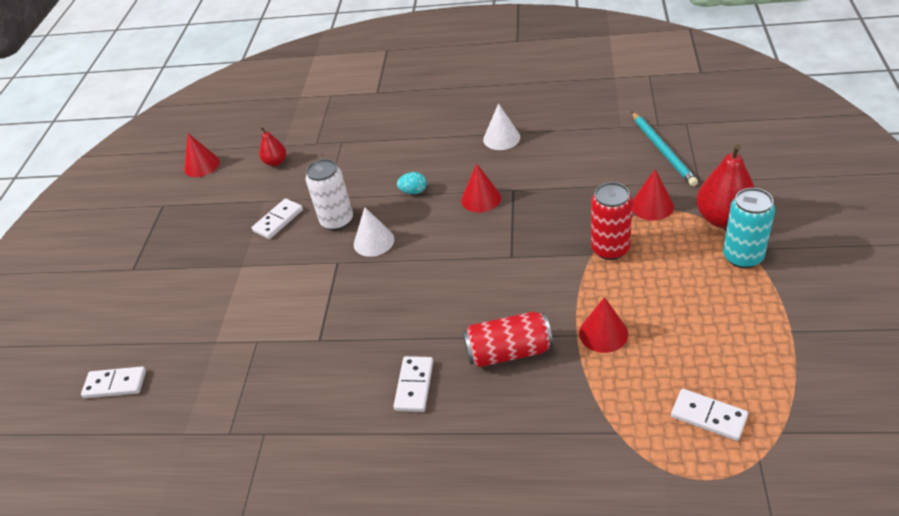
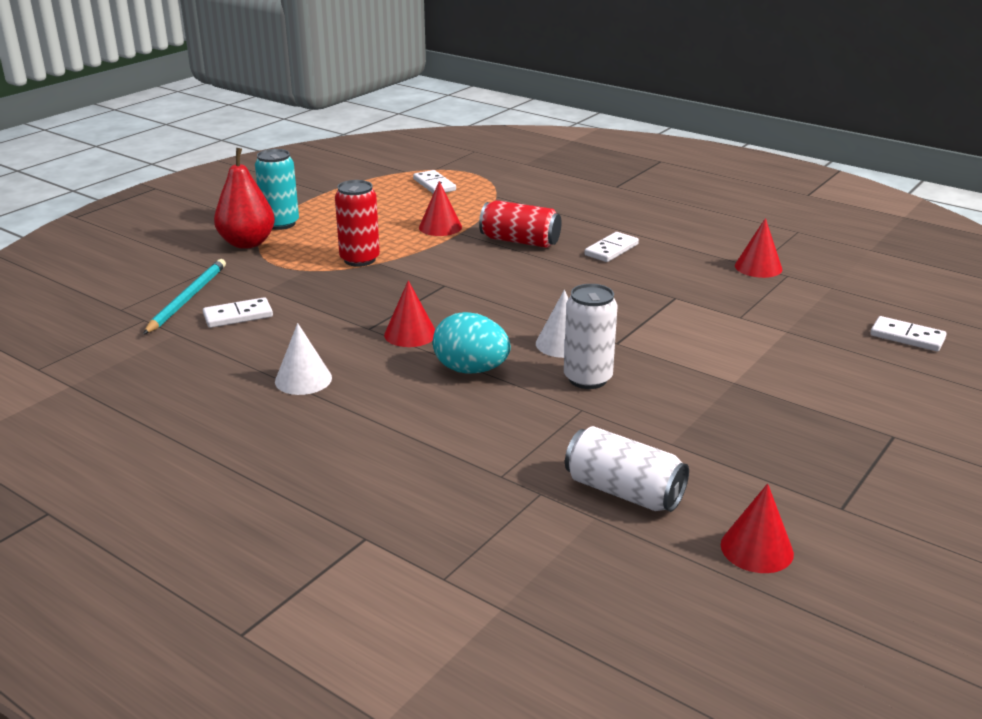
camera: 155 degrees left, 15 degrees down
white domino [252,198,303,239] -> white domino moved to [203,297,273,328]
red pear [259,127,286,166] -> white can [565,426,689,512]
turquoise egg [397,172,427,194] -> turquoise egg [433,312,511,374], size x1.91
red cone [632,169,674,221] -> red cone moved to [735,218,782,278]

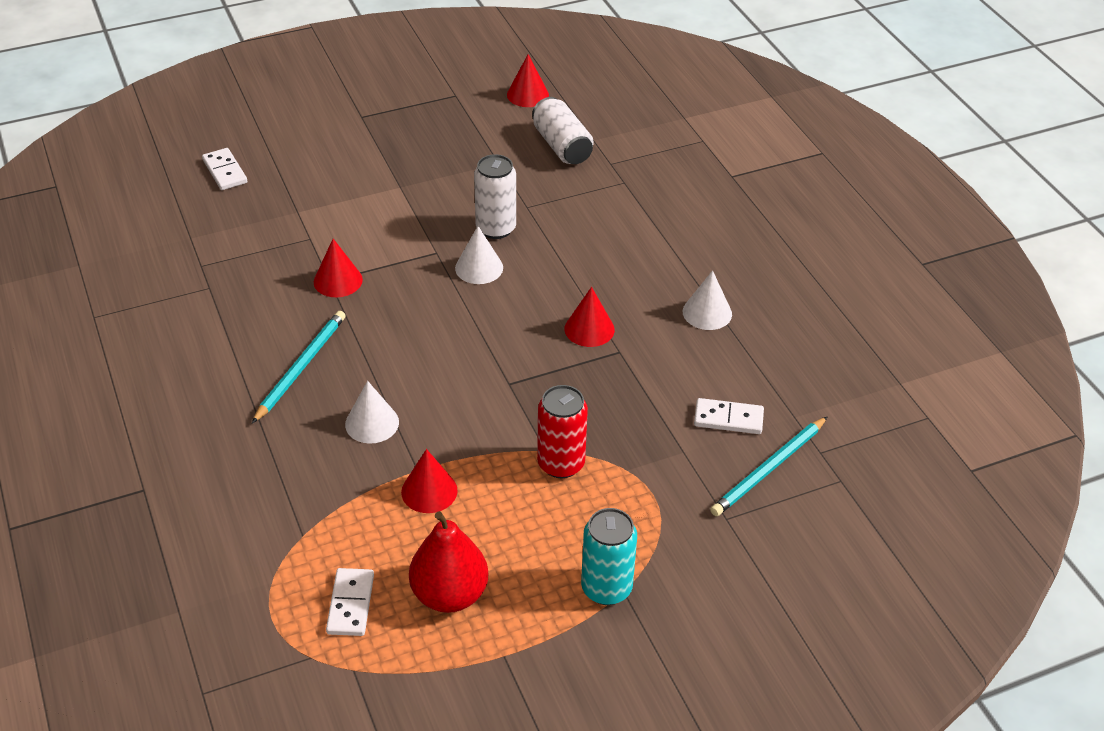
camera: 150 degrees left, 15 degrees up
red pear [214,147,275,249] -> red pear moved to [409,511,488,613]
turquoise egg [433,312,511,374] -> none
red can [479,200,561,248] -> white cone [345,381,399,444]
white domino [585,232,639,262] -> turquoise pencil [252,311,346,423]
red cone [735,218,782,278] -> red cone moved to [314,239,363,297]

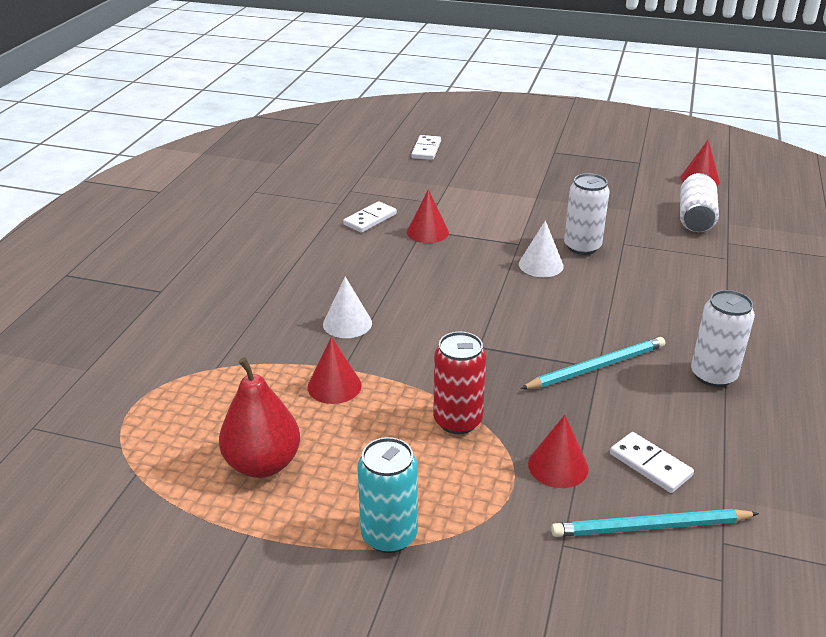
camera: 40 degrees right, 10 degrees down
turquoise pencil [252,311,346,423] -> turquoise pencil moved to [520,337,665,389]
white domino [326,568,374,636] -> white domino moved to [343,201,397,233]
red cone [565,287,615,347] -> red cone moved to [528,415,589,488]
white cone [683,270,732,330] -> white can [691,290,755,387]

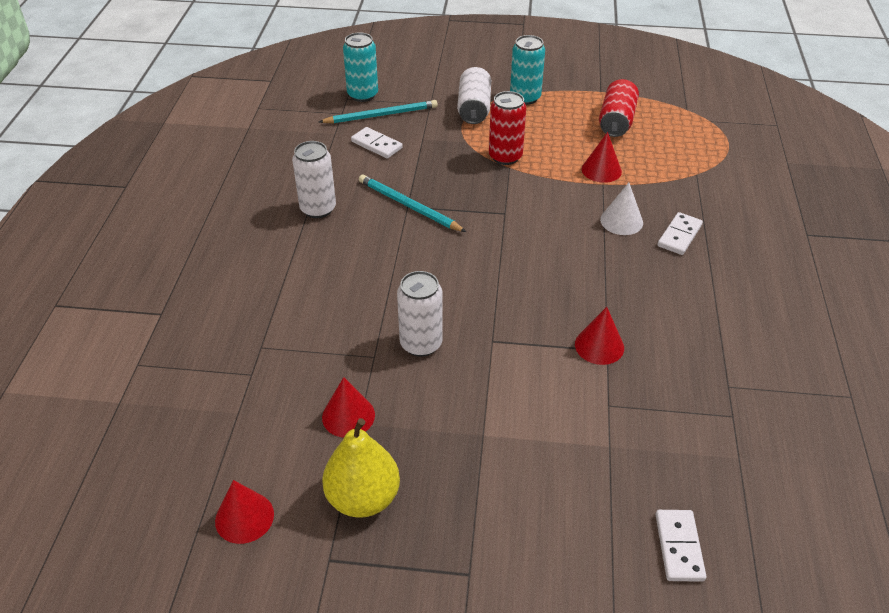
camera: 170 degrees right, 10 degrees up
red pear [219,357,300,478] -> red can [599,79,639,137]
white domino [343,201,397,233] -> white domino moved to [657,212,703,255]
white cone [519,221,564,277] -> none
turquoise pencil [520,337,665,389] -> turquoise pencil turned 75 degrees clockwise [359,175,466,232]
red cone [528,415,589,488] -> red cone moved to [322,377,375,437]
white can [680,173,719,232] -> white can moved to [457,67,491,124]
none -> yellow pear [322,418,400,518]
none -> turquoise can [343,32,378,102]

